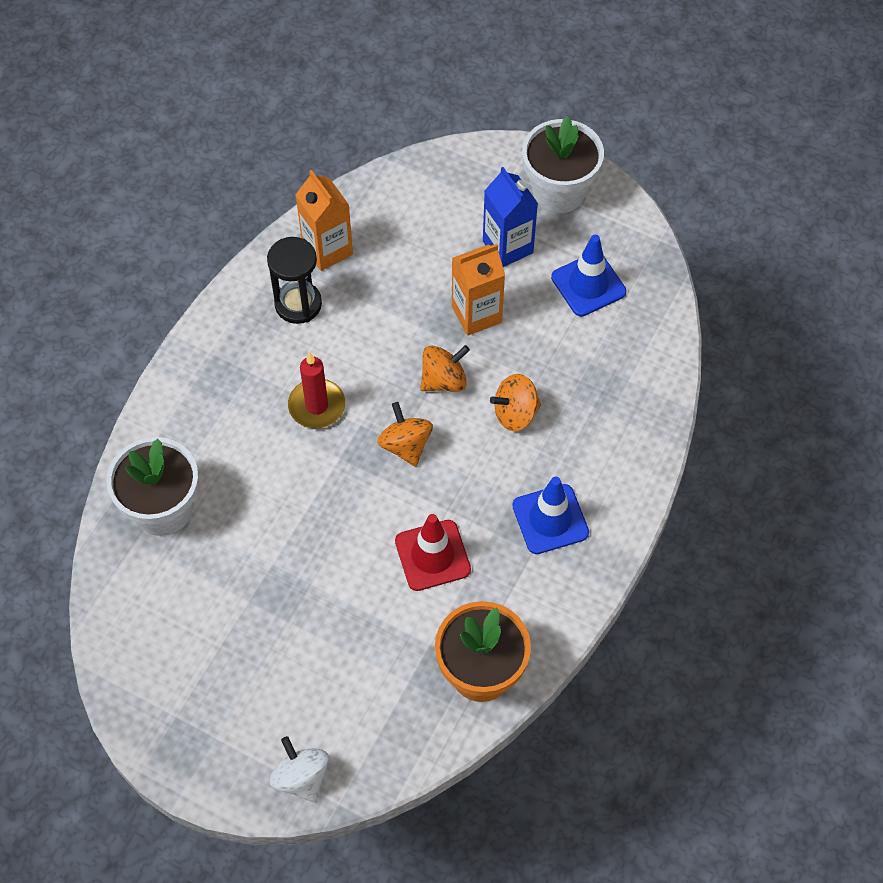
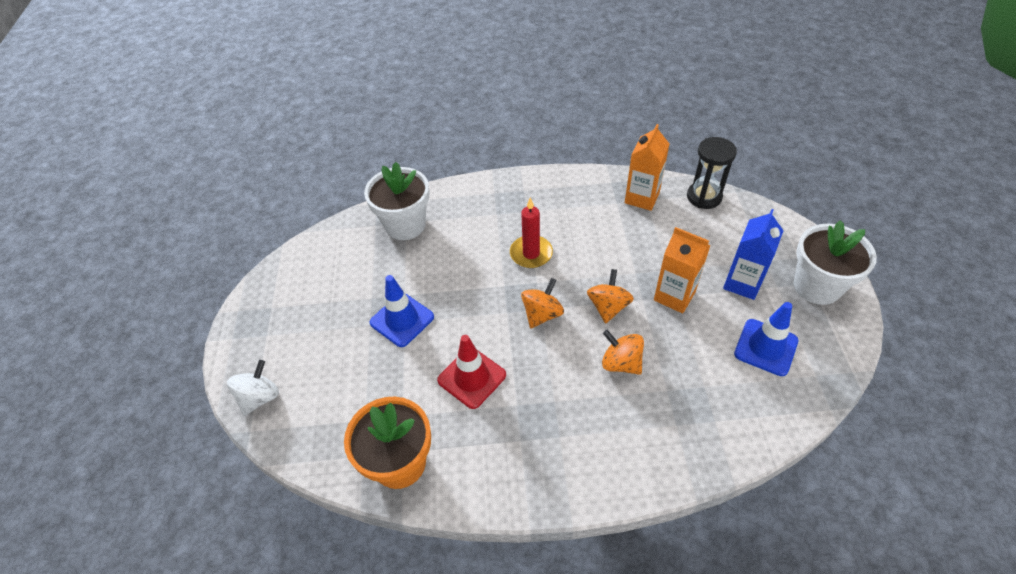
camera: 60 degrees right, 10 degrees down
black hourglass [267,237,322,324] -> black hourglass moved to [687,137,737,209]
orange spinning top [420,345,470,392] -> orange spinning top turned 105 degrees counterclockwise [587,269,634,323]
blue traffic cone [512,476,589,554] -> blue traffic cone moved to [370,275,434,347]

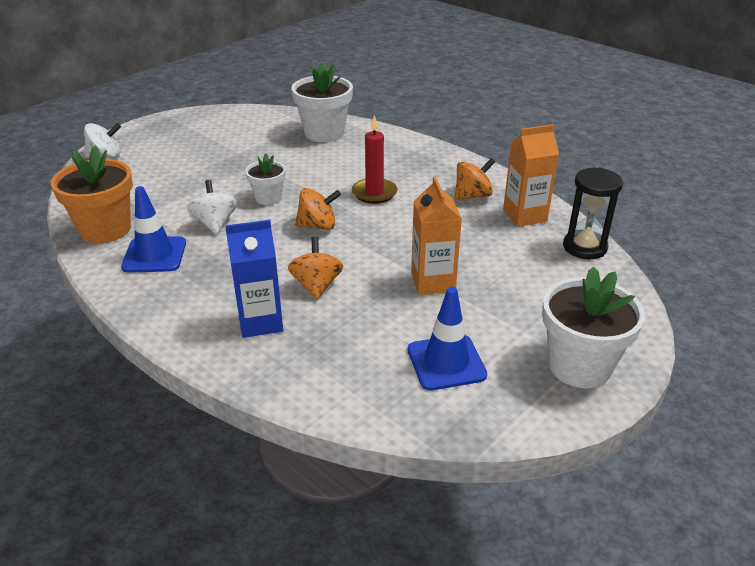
camera: 45 degrees right, 15 degrees down
blue traffic cone [370,275,434,347] -> blue traffic cone moved to [121,186,186,273]
red traffic cone [437,335,506,409] -> white spinning top [187,180,237,234]
orange spinning top [587,269,634,323] -> orange spinning top moved to [455,158,495,200]
blue carton [723,209,784,300] -> blue carton moved to [225,220,283,338]
none -> white flower pot [245,154,286,205]

